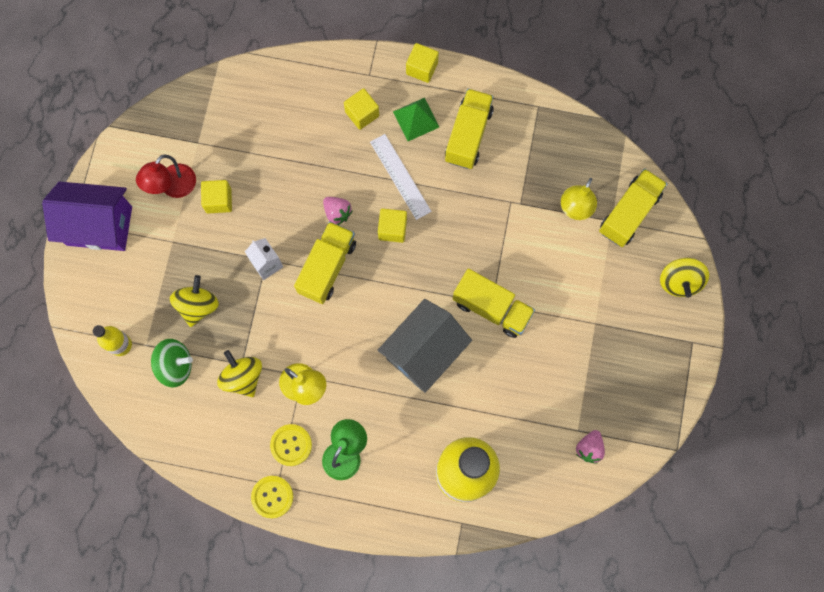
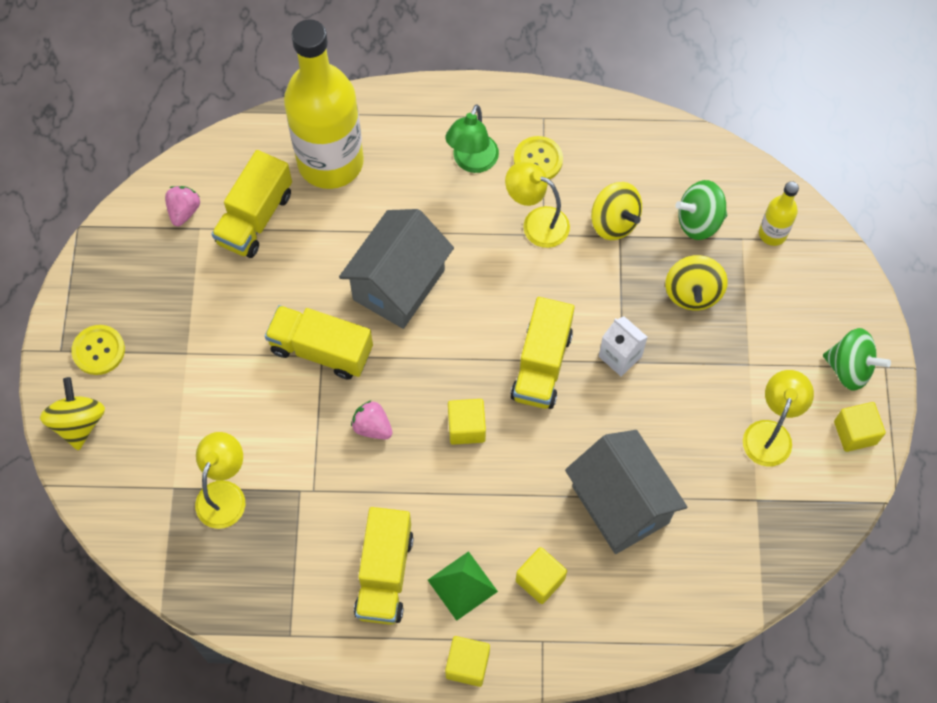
camera: 170 degrees right, 10 degrees down
purple house [42,181,132,251] -> green spinning top [823,328,891,391]
red lamp [136,155,196,198] -> yellow lamp [743,370,814,467]
yellow cube [201,180,232,213] -> yellow cube moved to [834,402,886,452]
yellow button [251,476,293,518] -> yellow button moved to [71,325,125,375]
pink strawberry [323,197,352,225] -> pink strawberry moved to [351,400,393,439]
white ruler [370,134,431,220] -> none
yellow truck [599,168,667,247] -> yellow truck moved to [212,150,292,258]
none -> grey house [565,430,687,554]

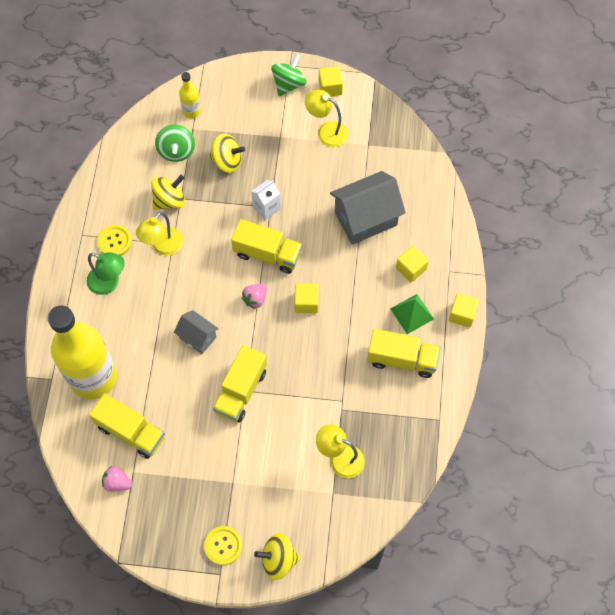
camera: 85 degrees left, 0 degrees up
grey house [339,209,454,329] -> grey house [174,310,219,354], size x0.55
pink strawberry [351,400,393,439] -> pink strawberry moved to [241,284,267,309]

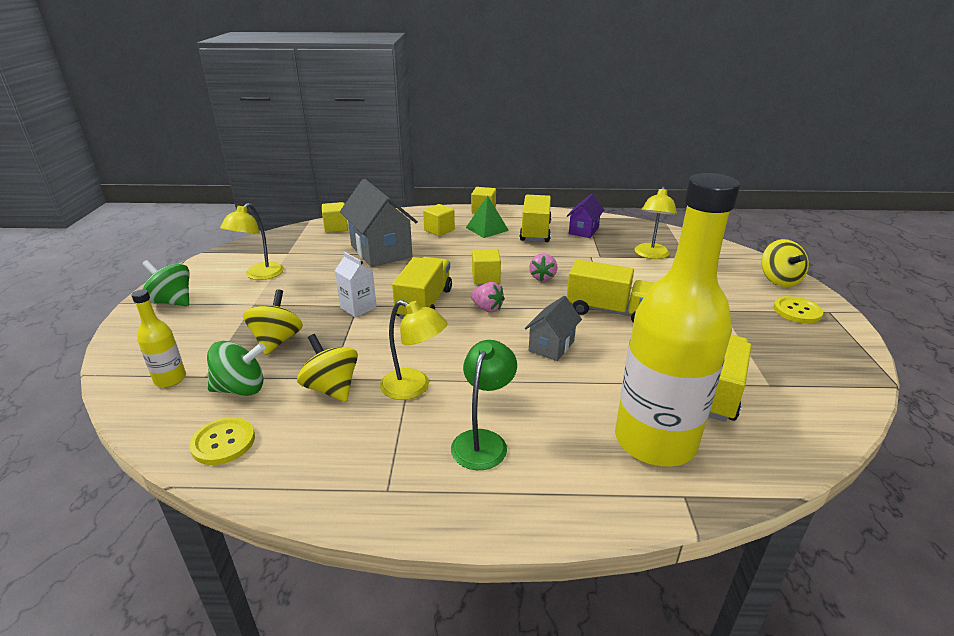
camera: 95 degrees left, 35 degrees down
yellow button [97,225,132,256] -> yellow button moved to [189,417,255,465]
pink strawberry [102,466,132,492] -> pink strawberry moved to [529,253,557,282]
yellow cube [319,66,343,96] -> yellow cube moved to [322,202,348,233]
none -> purple house [567,194,604,238]

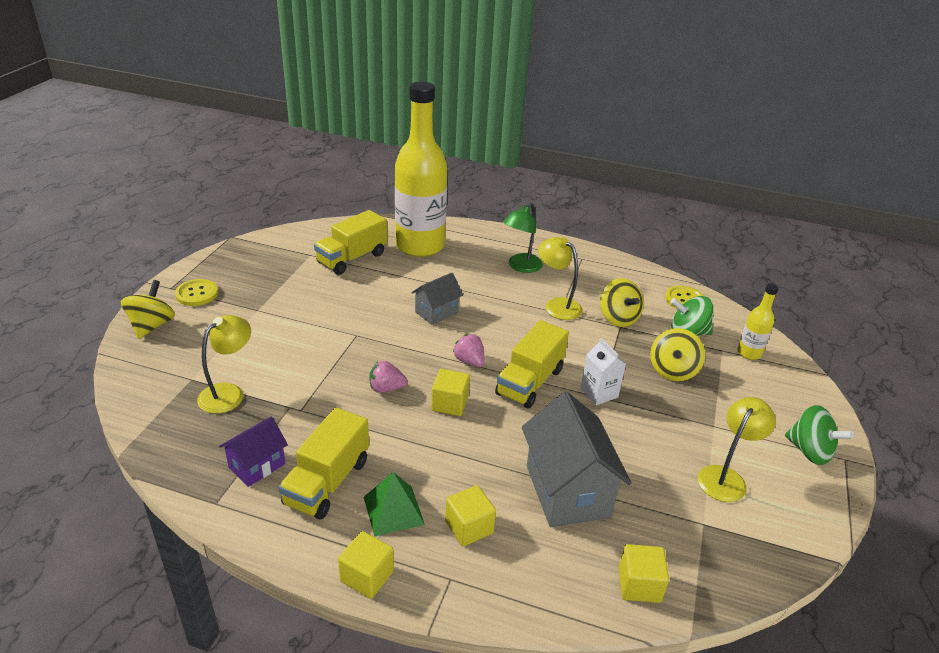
camera: 165 degrees left, 5 degrees up
pink strawberry [529,253,557,282] -> pink strawberry turned 120 degrees counterclockwise [369,361,407,393]
yellow truck [567,259,655,323] -> none

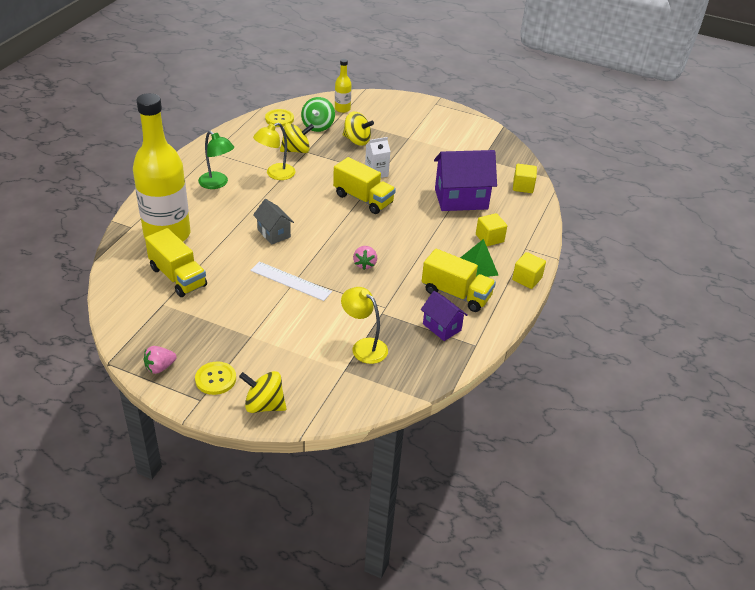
camera: 85 degrees left, 5 degrees up
yellow cube [431,369,470,416] -> none
pink strawberry [453,334,485,367] -> pink strawberry moved to [144,346,177,374]
grey house [522,392,632,527] -> purple house [434,150,497,211]
yellow lamp [698,397,776,502] -> none
green spinning top [785,405,854,465] -> none
none -> white ruler [250,262,332,301]

